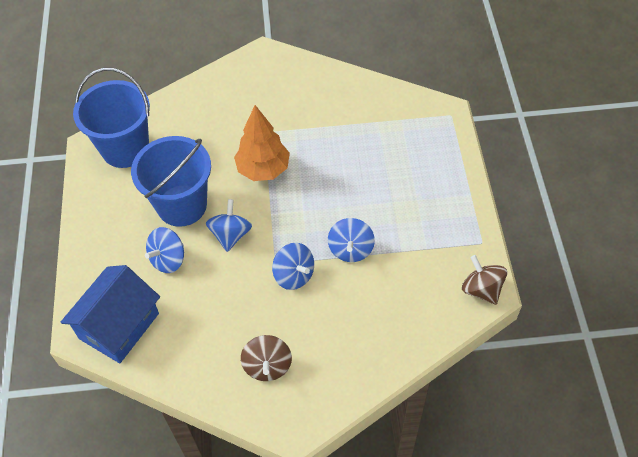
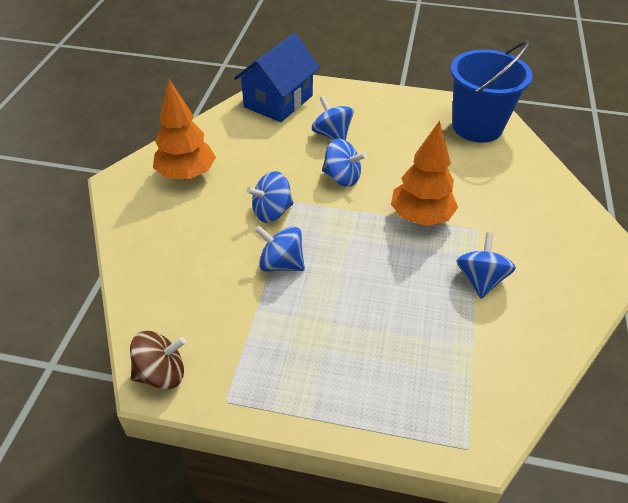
camera: 105 degrees right, 10 degrees down
blue house [60,265,160,363] -> blue house turned 75 degrees clockwise [234,33,320,122]
blue bucket [131,136,211,227] -> none
brown spinning top [241,335,292,381] -> orange tree [153,79,216,180]
none -> blue spinning top [456,233,516,299]

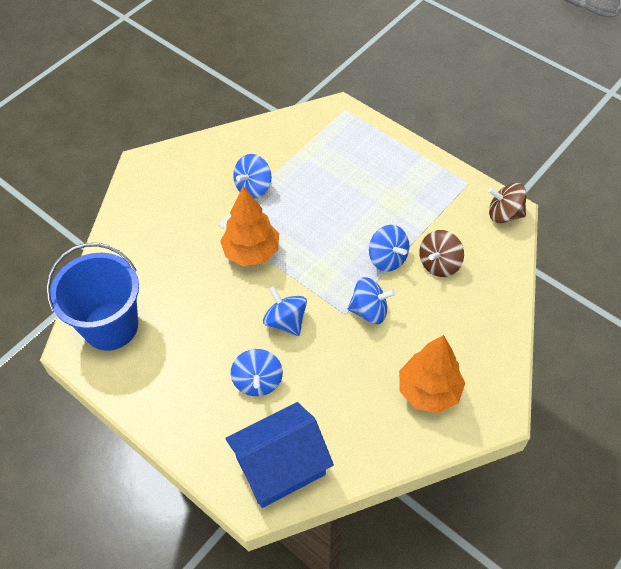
camera: 150 degrees left, 10 degrees up
none -> brown spinning top [419,230,464,277]

